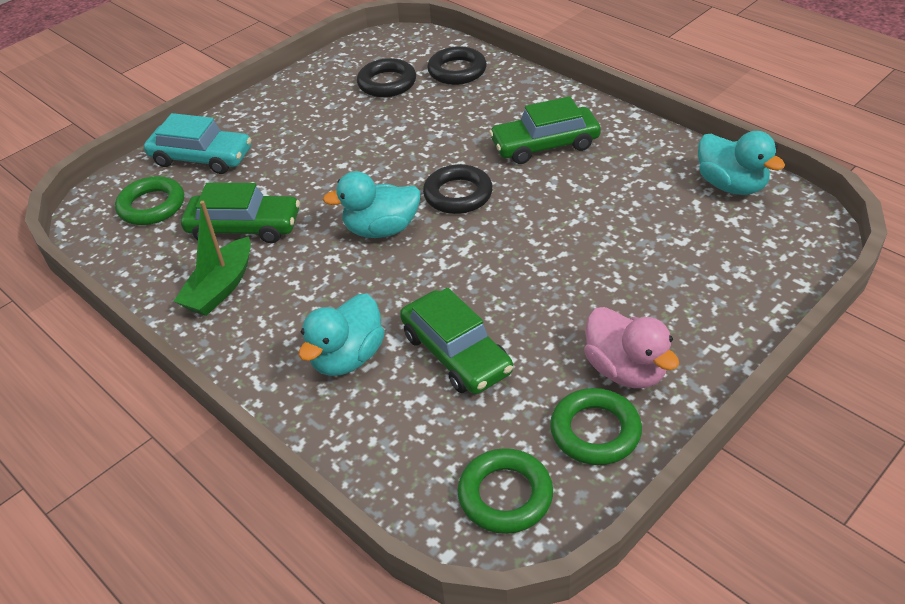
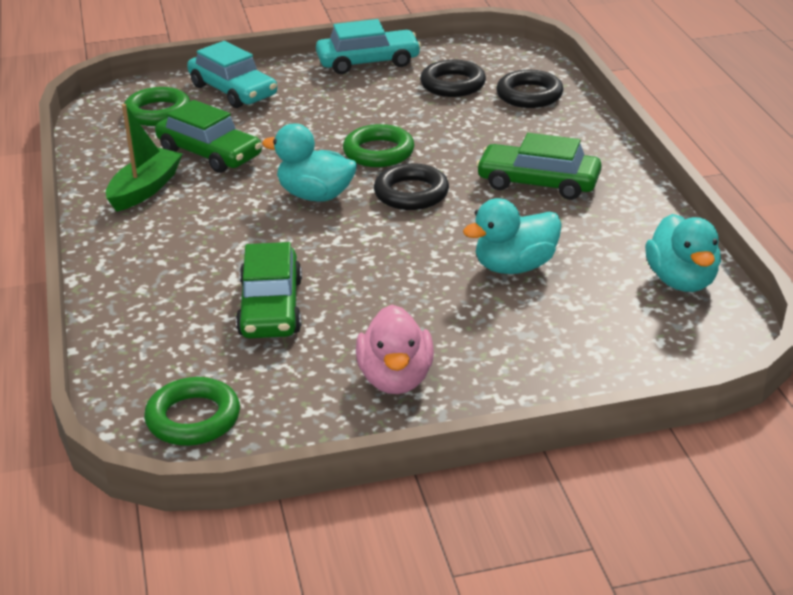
camera: 30 degrees right, 10 degrees down
green boat [174,201,251,316] -> green boat turned 150 degrees clockwise [106,104,183,212]
turquoise duck [299,294,385,376] -> turquoise duck moved to [463,198,562,274]
green ring [550,388,642,465] -> green ring moved to [343,124,414,167]
none -> turquoise car [316,19,421,74]

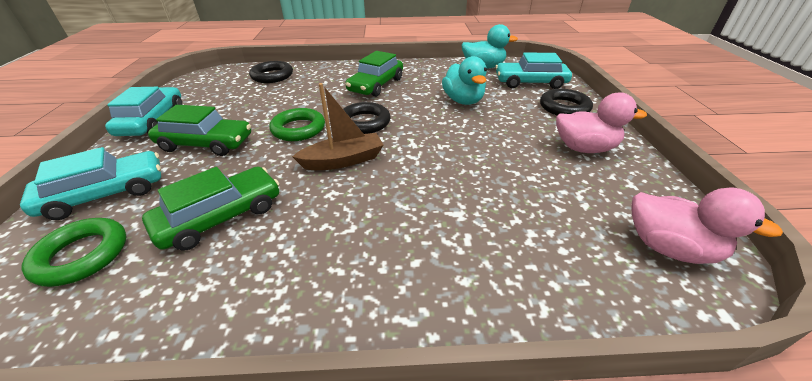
camera: 80 degrees left, 5 degrees up
green boat [106,104,183,212] -> none
green ring [144,377,240,446] -> pink duck [631,187,783,264]
green car [236,242,302,338] -> green car moved to [148,105,251,156]
turquoise duck [262,123,357,202] -> brown boat [292,83,384,170]
black ring [420,60,486,97] -> black ring moved to [540,89,593,116]
none -> turquoise car [495,52,572,89]

